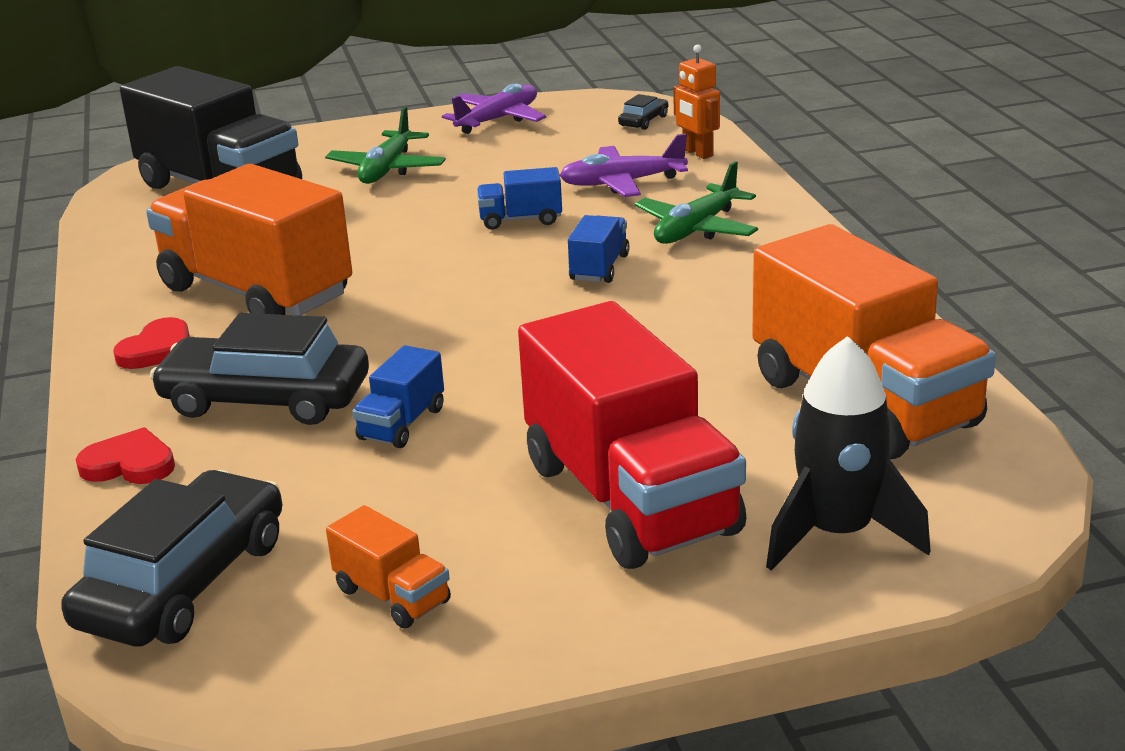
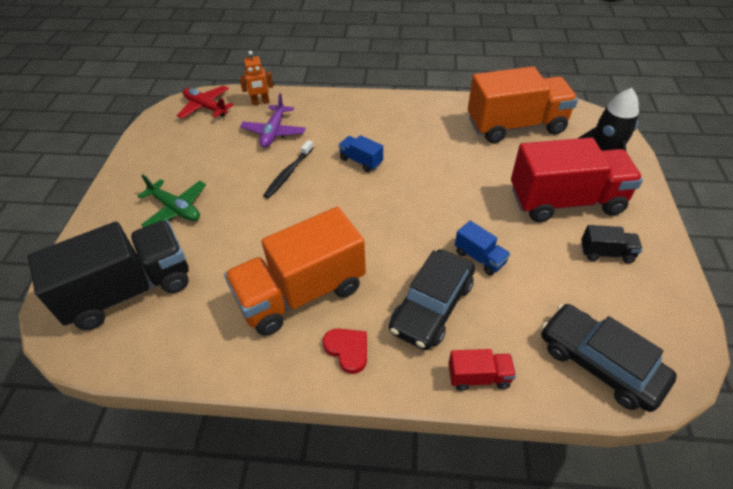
camera: 70 degrees left, 20 degrees up
red heart [75,427,175,484] -> red truck [448,349,516,391]
orange truck [326,505,451,629] -> none
purple plane [442,83,546,134] -> none
blue truck [477,167,562,230] -> black toothbrush [263,140,314,198]
black car [618,94,668,130] -> red plane [177,85,234,119]
green plane [635,161,758,244] -> none
none -> black truck [581,225,643,264]

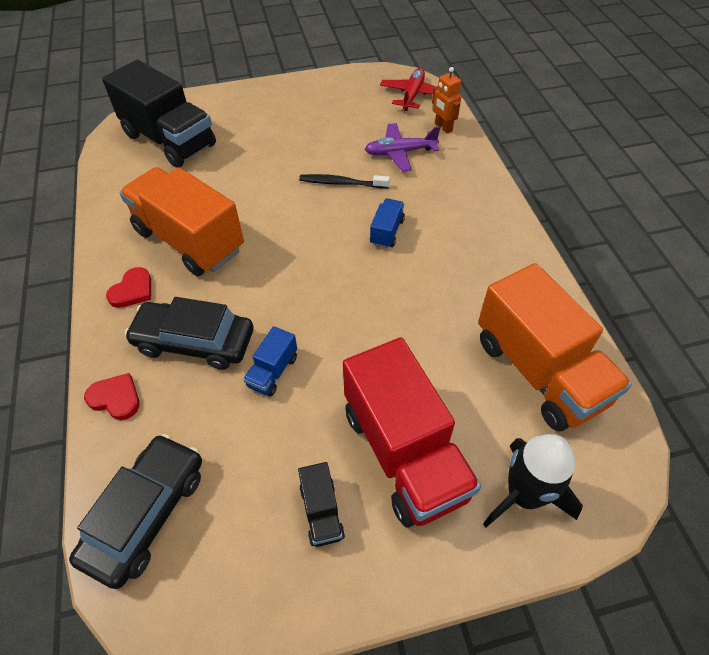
camera: 70 degrees right, 5 degrees up
green plane [138,174,206,227] -> none
red truck [448,349,516,391] -> red heart [84,373,140,420]

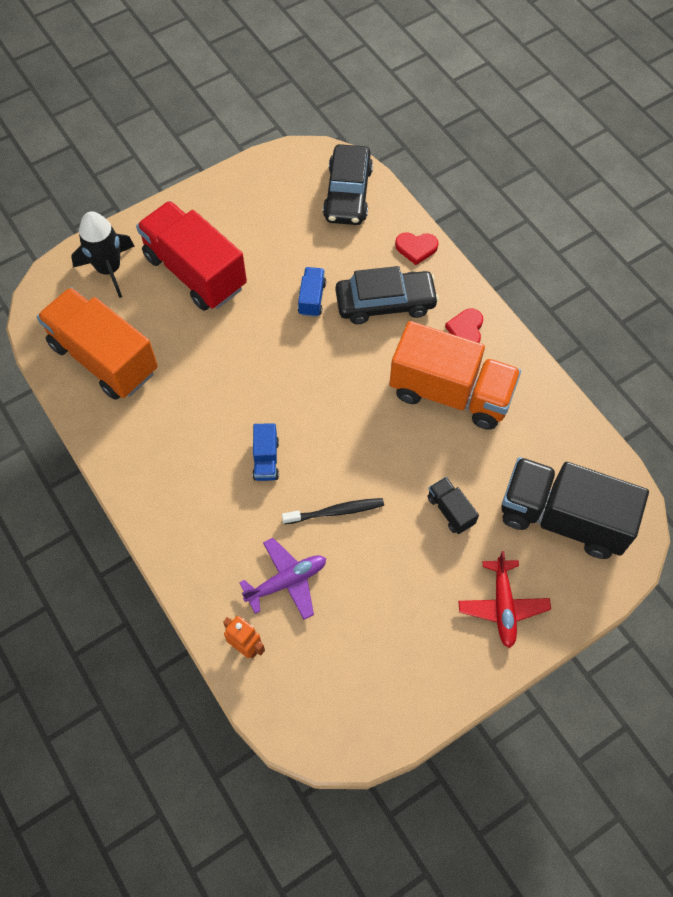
camera: 160 degrees right, 10 degrees up
black truck [298,462,345,547] -> black truck moved to [428,477,479,534]
red plane [380,68,436,111] -> red plane moved to [458,551,551,648]

